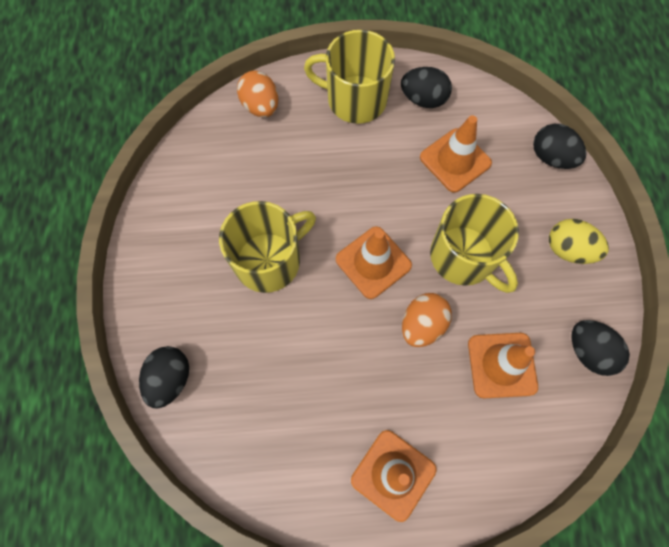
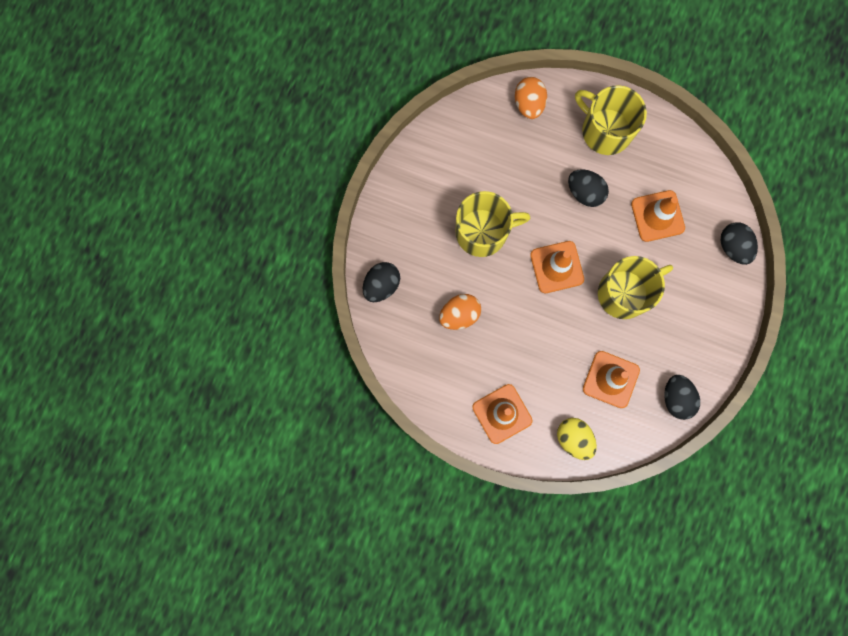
camera: 25 degrees right, 10 degrees up
black egg [401,67,452,108] -> black egg moved to [568,169,609,207]
orange egg [402,293,452,347] -> orange egg moved to [439,294,481,330]
yellow mug [430,194,519,293] -> yellow mug turned 105 degrees counterclockwise [598,256,673,319]
yellow egg [549,219,609,264] -> yellow egg moved to [557,418,597,460]

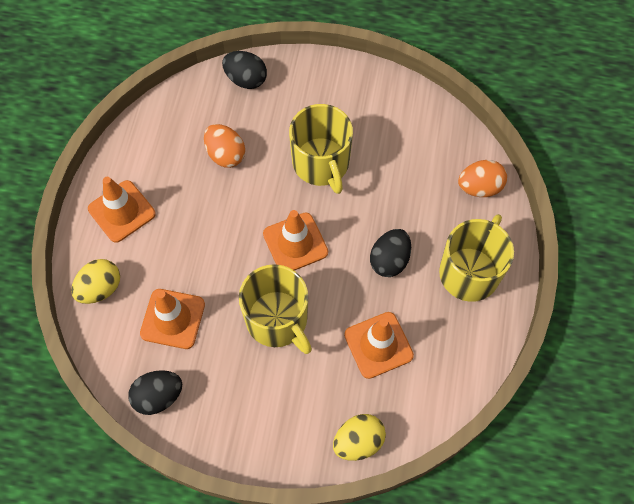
camera: 80 degrees right, 15 degrees down
black egg [721,222,758,265] -> yellow egg [333,414,386,461]

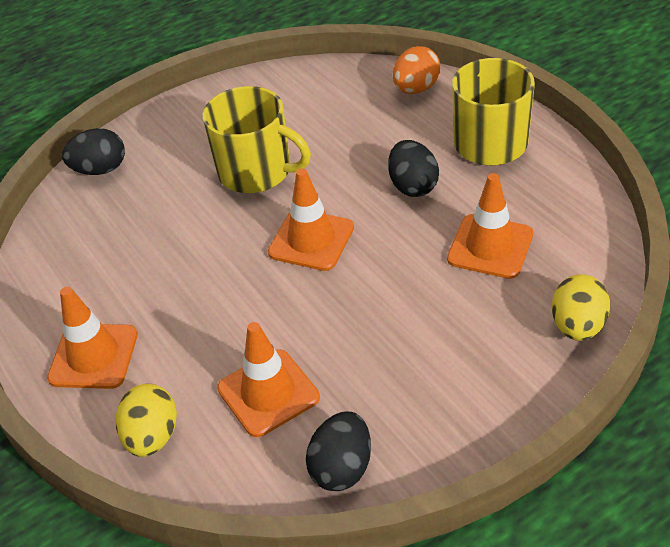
camera: 40 degrees left, 20 degrees down
orange egg [204,124,245,168] -> none
yellow mug [239,264,312,354] -> none

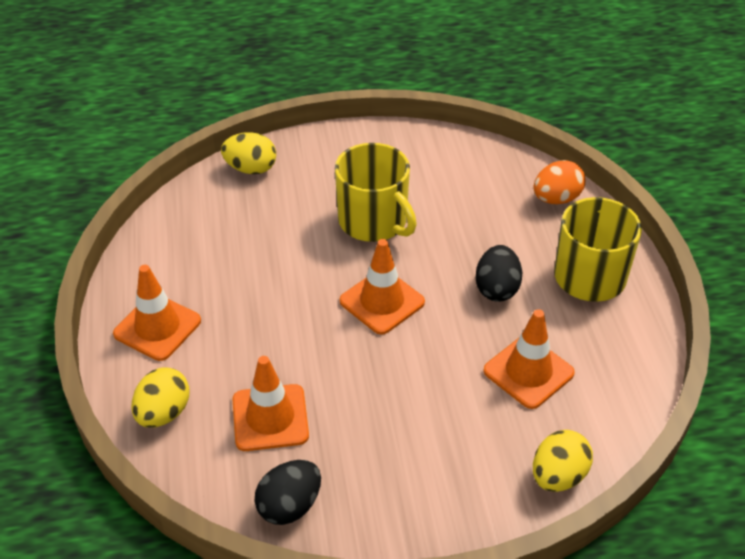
camera: 20 degrees right, 0 degrees up
black egg [62,128,125,175] -> yellow egg [221,132,276,174]

